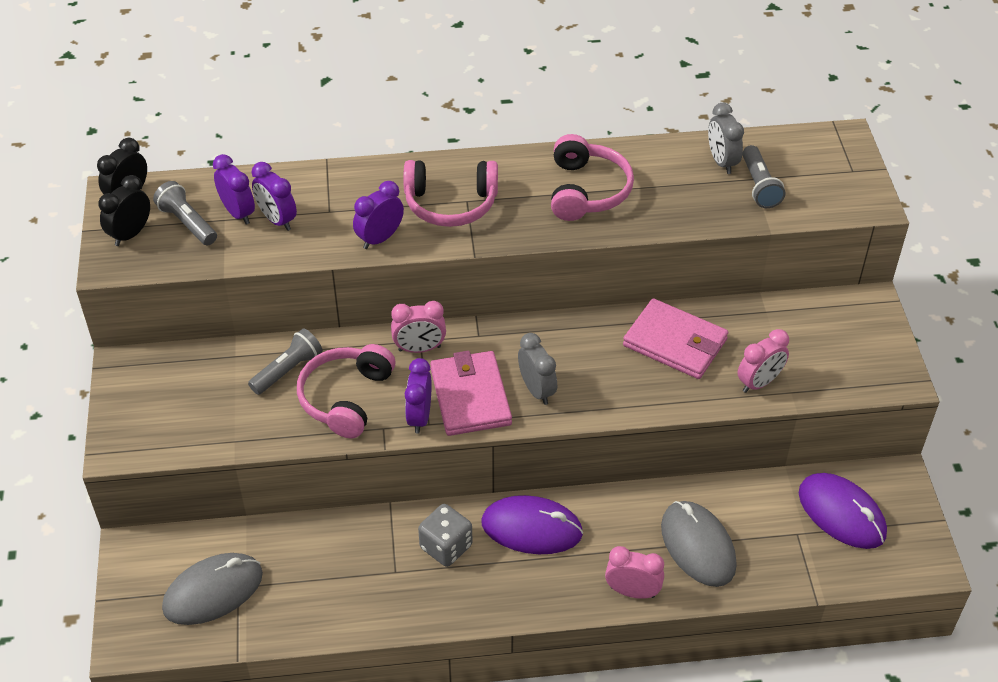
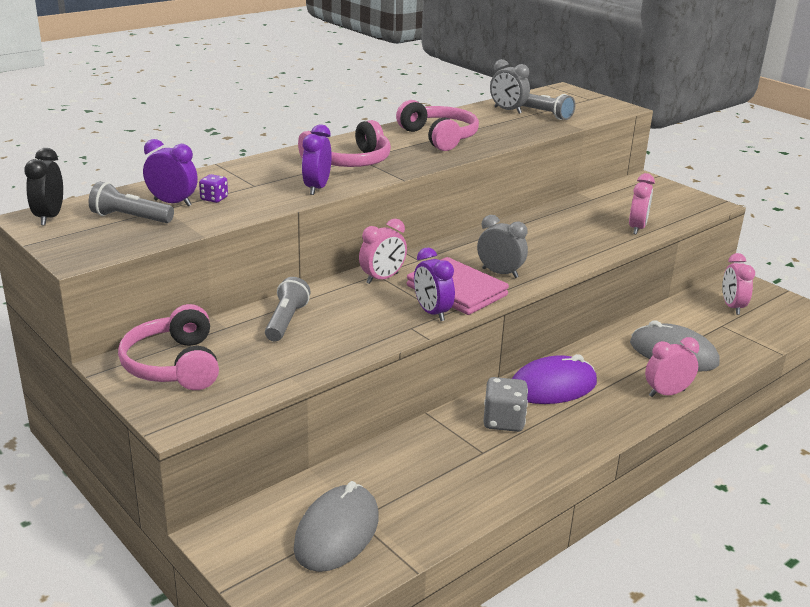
camera: 35 degrees left, 20 degrees down
black clock [99,175,150,246] -> none
purple clock [252,162,297,231] -> purple dice [199,174,228,203]
pink headphones [297,344,395,438] -> pink headphones moved to [118,304,219,390]
pink wallet [623,298,728,379] -> none
purple mouse [799,473,887,549] -> pink clock [722,253,755,315]

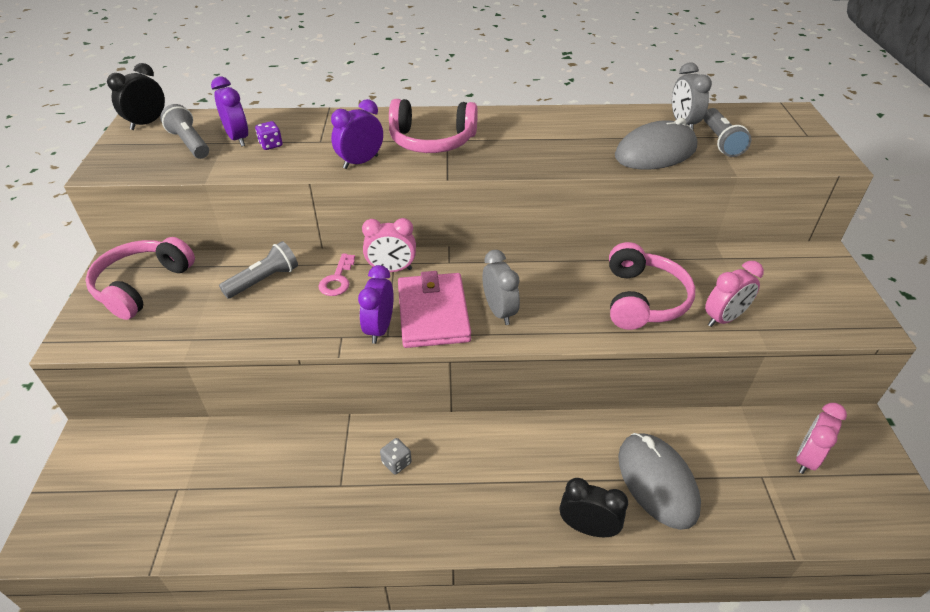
camera: 40 degrees right, 15 degrees up
grey mouse [294,481,379,572] -> grey mouse moved to [615,118,697,170]
pink headphones [396,100,479,151] -> pink headphones moved to [609,242,695,330]
grey dice [483,377,528,432] -> grey dice [380,438,412,474], size x0.56
purple mouse [511,354,597,404] -> none
pink clock [645,337,699,397] -> black clock [560,478,628,537]
none -> pink key [318,253,355,296]

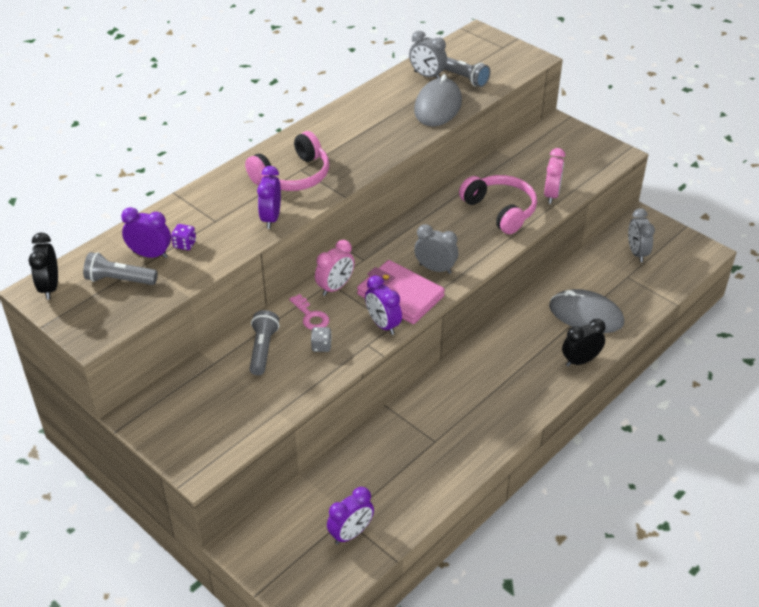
camera: 45 degrees left, 0 degrees up
pink headphones [85,237,195,320] -> none
grey dice [380,438,412,474] -> grey dice moved to [311,327,332,352]
pink clock [796,403,847,474] -> grey clock [628,208,655,262]
none -> purple clock [327,487,374,545]

